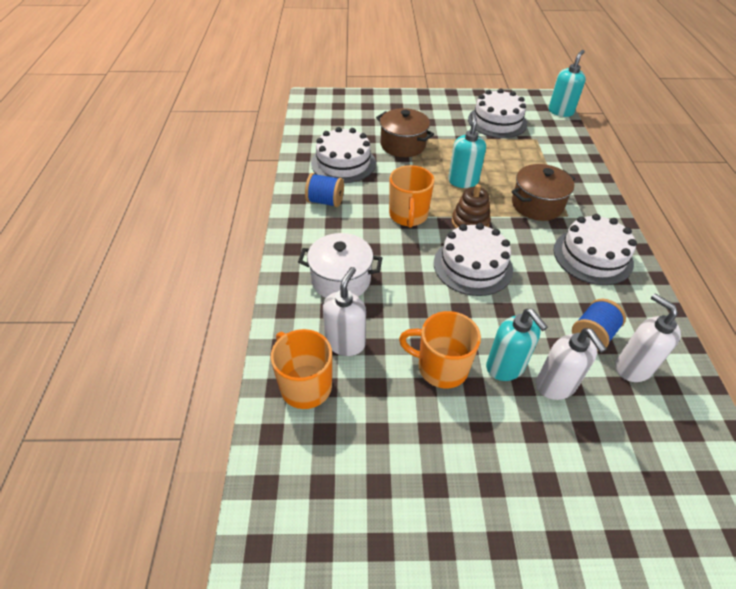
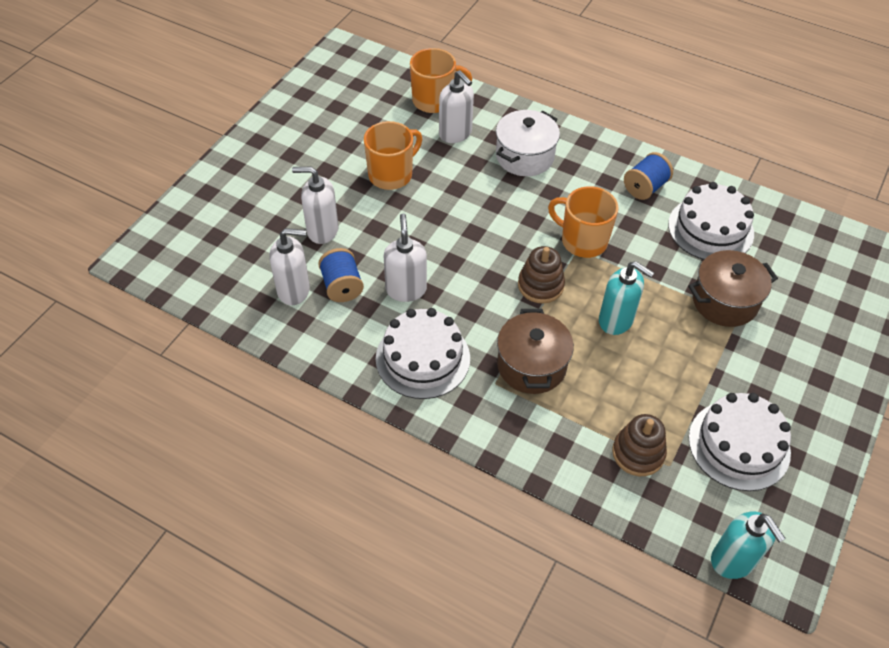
camera: 120 degrees right, 5 degrees up
white cake [434,223,513,296] -> none
turquoise soap dispenser [486,309,548,381] -> none
none -> white soap dispenser [384,214,427,302]
none -> brown stacking toy [612,414,667,476]

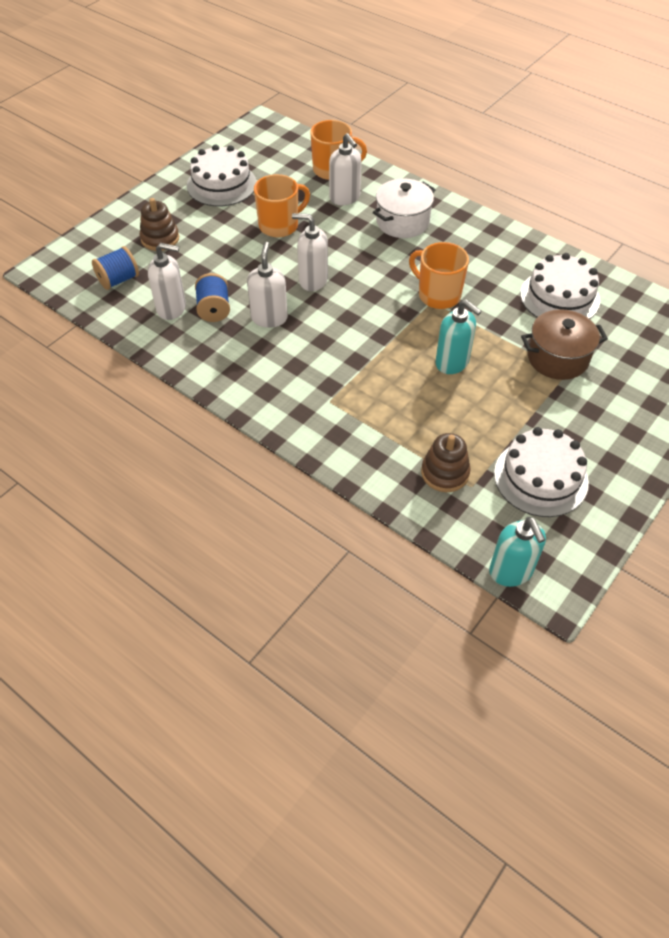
camera: 10 degrees right, 0 degrees up
white soap dispenser [292,167,339,244] -> white soap dispenser moved to [292,213,328,291]
white cake [376,308,470,399] -> white cake moved to [187,144,257,206]
brown pot [497,309,574,394] -> none
brown stacking toy [518,246,565,304] -> brown stacking toy moved to [140,198,179,251]
blue spool [624,152,673,200] -> blue spool moved to [92,246,139,290]

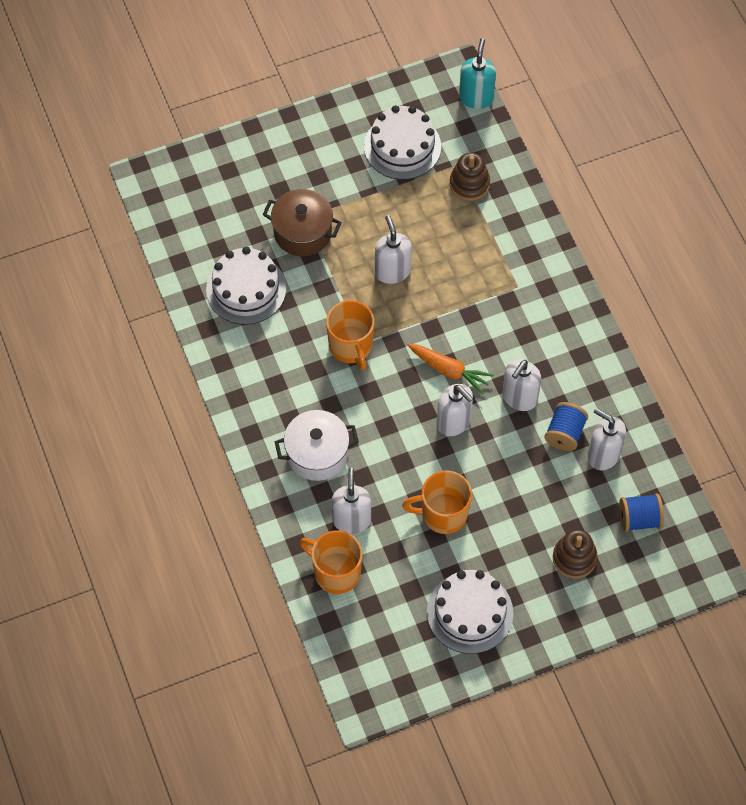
camera: 150 degrees left, 10 degrees up
turquoise soap dispenser [436,299,482,374] -> white soap dispenser [375,215,412,284]
none -> orange carrot [407,344,494,394]

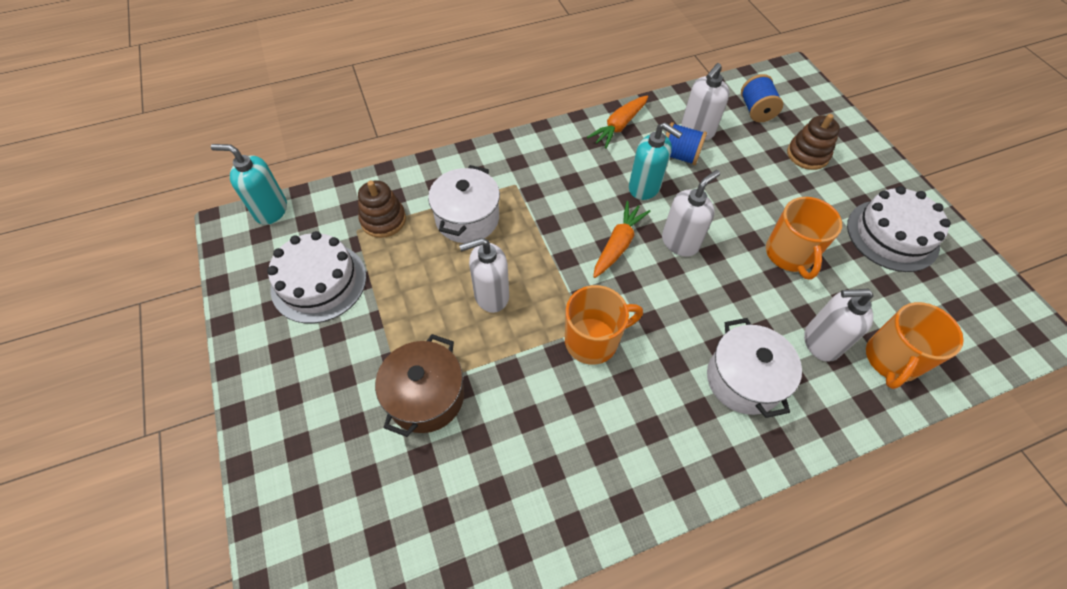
camera: 90 degrees left, 5 degrees down
white cake [206,247,286,325] -> none
white soap dispenser [502,359,541,411] -> turquoise soap dispenser [629,123,682,200]
none -> white pot [428,165,500,243]
none -> orange carrot [587,95,648,149]

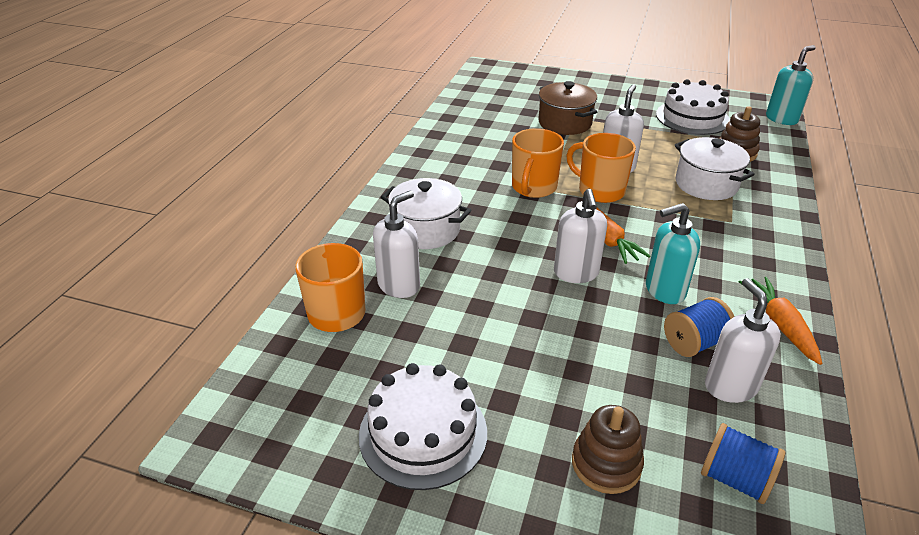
camera: 130 degrees right, 20 degrees down
orange mug [766,197,842,280] -> orange mug moved to [566,133,636,203]

